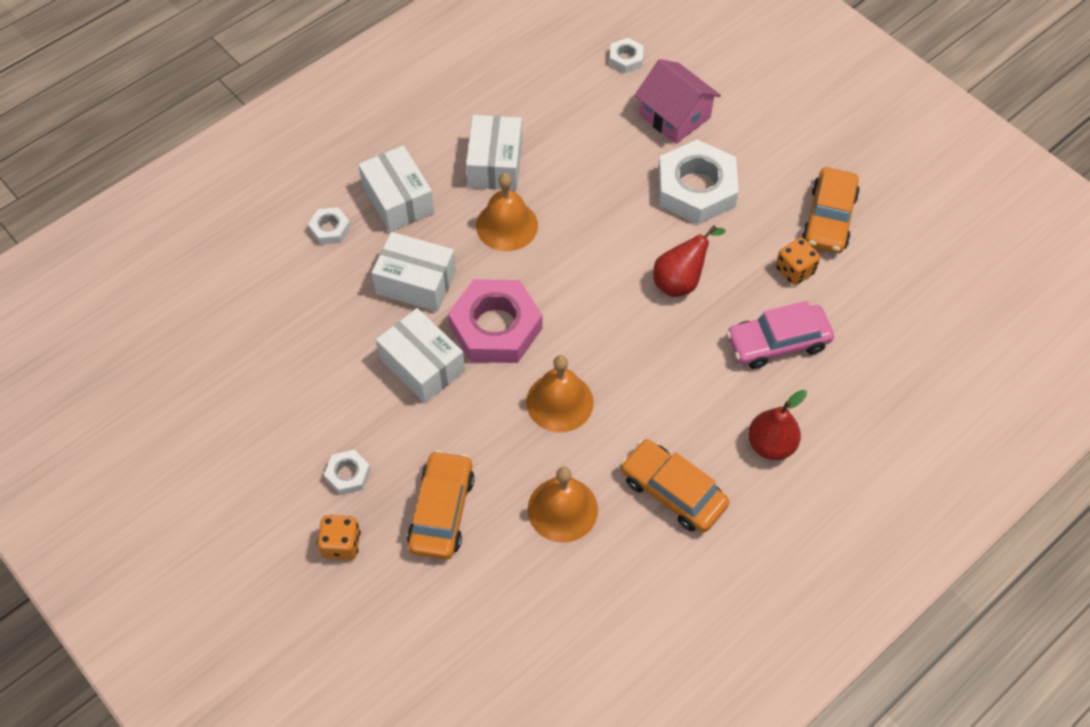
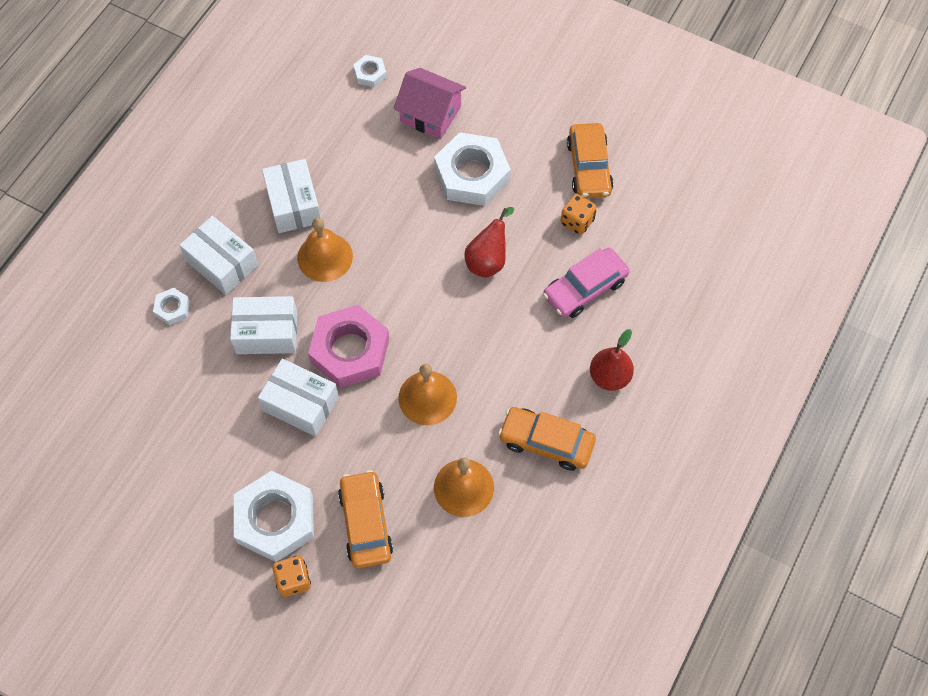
camera: 20 degrees left, 5 degrees up
white nut [324,450,371,495] -> white nut [234,471,314,562], size x2.17

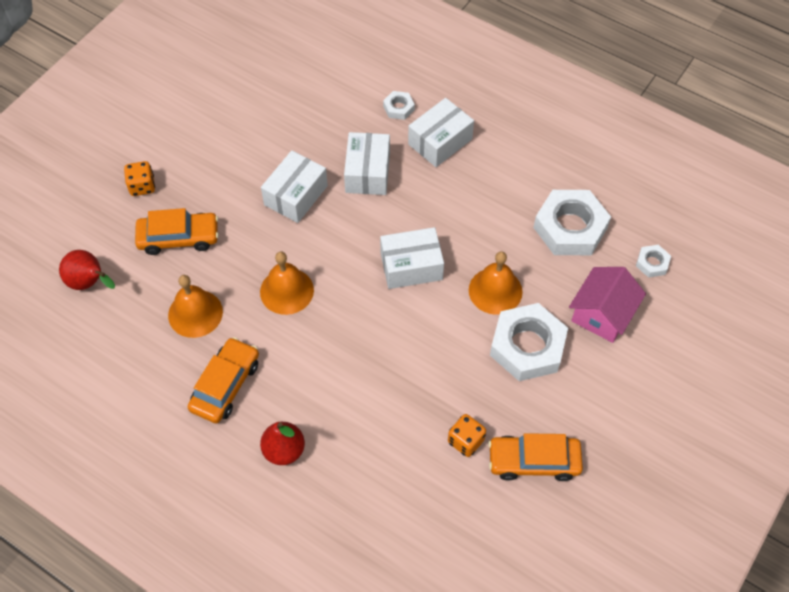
camera: 95 degrees right, 5 degrees down
white nut [234,471,314,562] -> white nut moved to [533,190,611,255]
white box [262,159,321,233] -> white box moved to [380,227,444,289]
orange bell [297,218,353,282] -> orange bell moved to [469,251,523,315]
pink nut [308,305,389,388] -> none
red pear [464,207,514,278] -> red pear moved to [59,250,115,290]
pink car [543,248,630,318] -> none

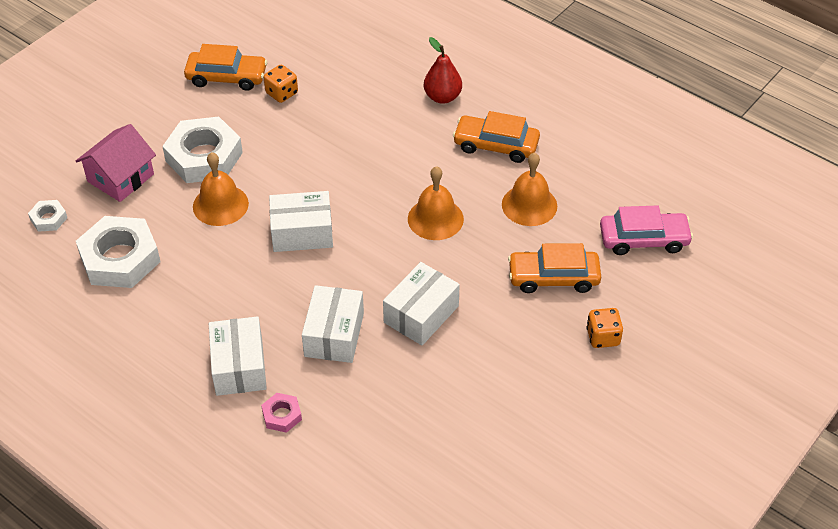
camera: 175 degrees left, 10 degrees down
red pear [59,250,115,290] -> pink car [600,205,693,255]
orange car [188,337,259,424] -> orange car turned 75 degrees clockwise [453,111,540,163]
white nut [383,91,415,120] -> pink nut [261,393,302,433]
white box [408,98,474,167] -> white box turned 60 degrees counterclockwise [209,316,267,396]

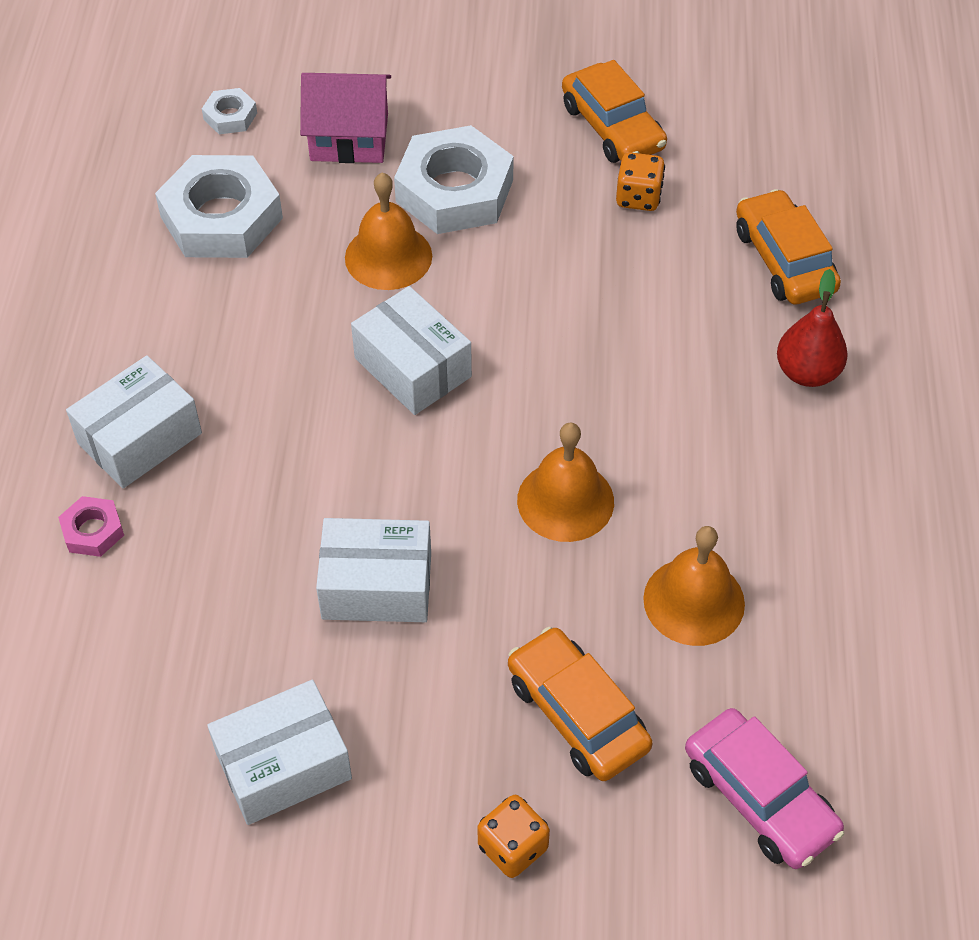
camera: 55 degrees right, 5 degrees up
white box [302,285,364,363] -> white box moved to [207,680,352,825]
orange car [453,111,540,163] -> orange car moved to [736,189,841,305]

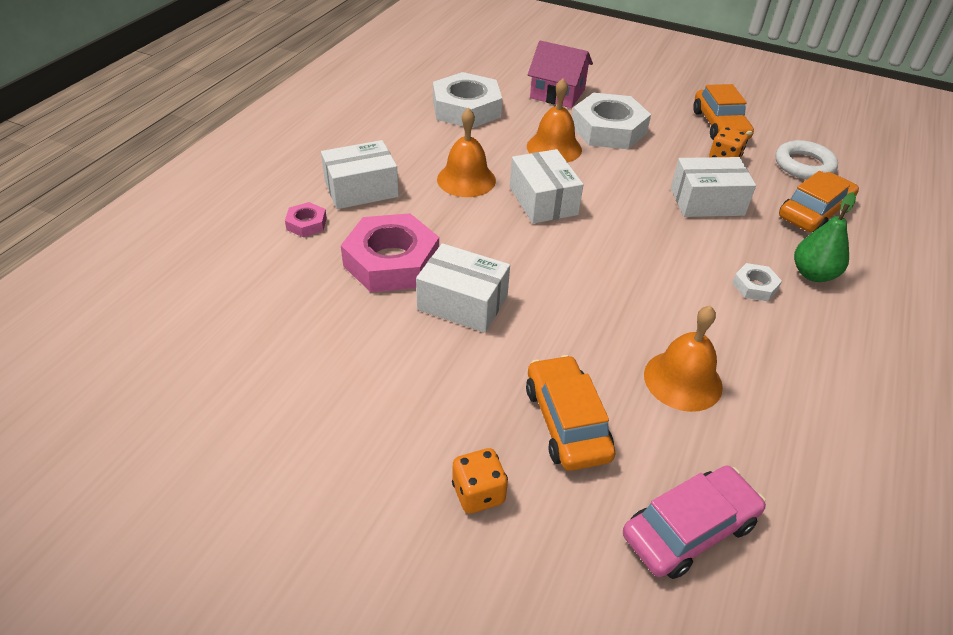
camera: 20 degrees right, 10 degrees down
white nut [202,88,257,134] -> white nut moved to [732,263,782,301]
white box [207,680,352,825] -> white box moved to [671,157,756,217]
orange bell [517,423,614,542] -> orange bell moved to [437,108,496,197]
pink car [685,708,844,869] -> pink car turned 105 degrees counterclockwise [623,465,766,579]
orange car [736,189,841,305] -> orange car turned 45 degrees clockwise [779,171,859,232]
red pear [777,269,848,387] -> green pear [794,192,856,282]
none -> pink nut [341,213,439,292]
none -> white ring [775,140,838,179]

